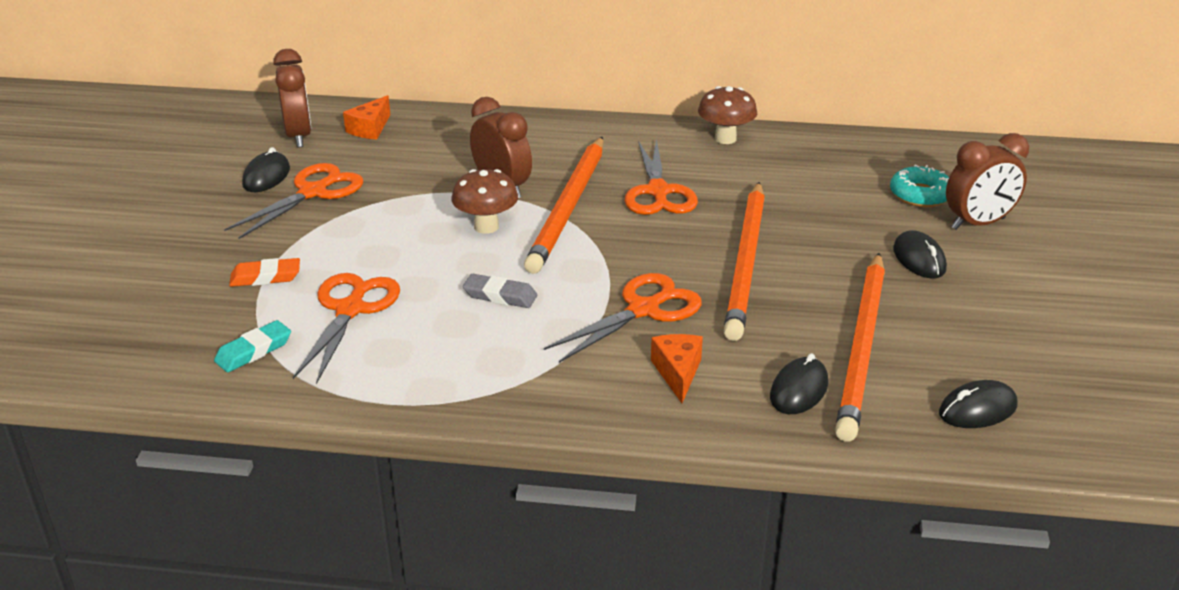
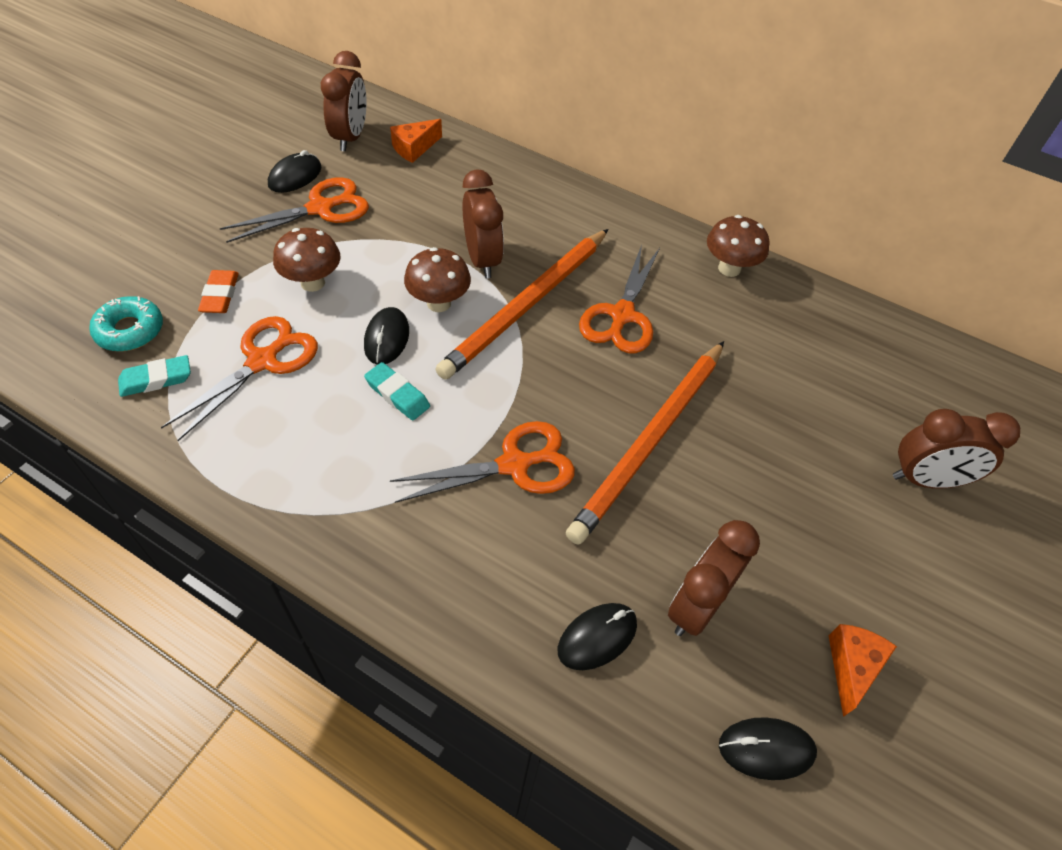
camera: 20 degrees right, 20 degrees up
orange eraser [229,258,300,287] -> orange eraser turned 75 degrees clockwise [198,270,239,313]
grey eraser [463,274,537,308] -> turquoise eraser [364,362,430,421]
orange cheese [651,334,703,403] -> orange cheese moved to [828,624,897,717]
orange pencil [835,253,885,442] -> brown clock [668,520,760,636]
turquoise donut [890,165,949,207] -> turquoise donut moved to [89,296,163,351]
black mouse [893,230,947,279] -> black mouse moved to [364,307,409,365]
none -> brown mushroom [273,228,340,292]

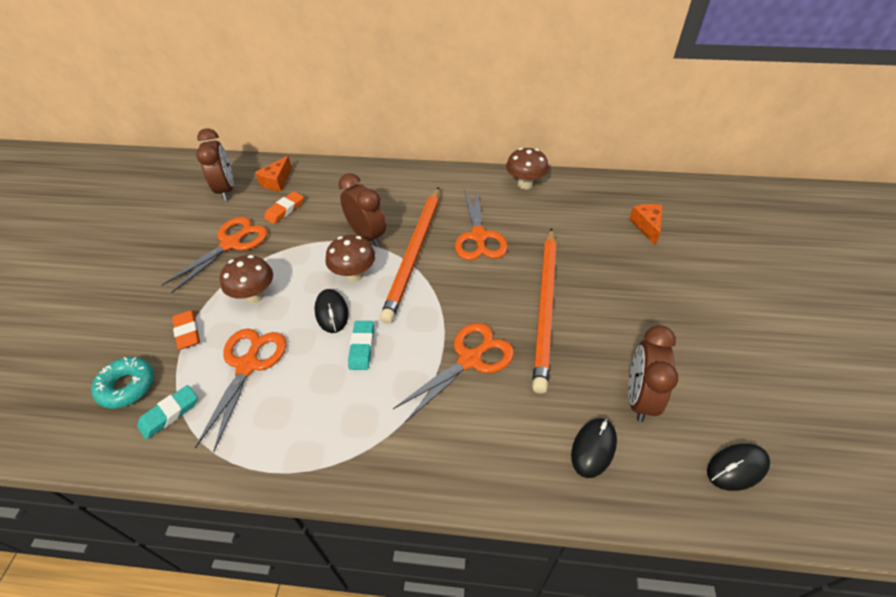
camera: 20 degrees left, 5 degrees down
black mouse [268,150,322,193] -> none
turquoise eraser [364,362,430,421] -> turquoise eraser turned 75 degrees clockwise [348,321,374,370]
orange cheese [828,624,897,717] -> orange cheese moved to [629,204,663,246]
brown clock [893,409,1020,489] -> none
none -> orange eraser [264,191,304,224]

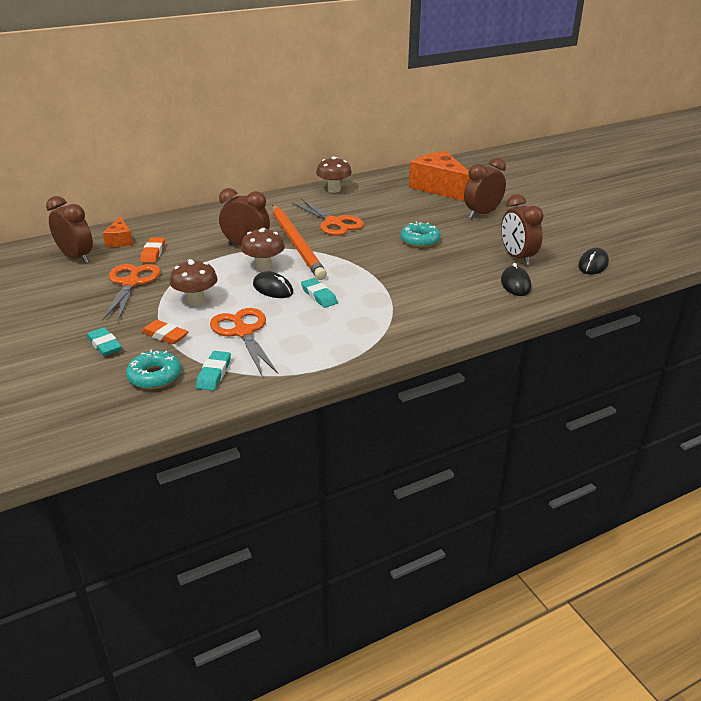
camera: 35 degrees left, 15 degrees down
orange scissors [393,323,514,422] -> none
orange pencil [532,228,556,394] -> turquoise donut [400,222,441,247]
orange cheese [629,204,663,246] -> orange cheese [409,151,469,201], size x2.07
none -> turquoise eraser [87,327,122,356]
none -> brown clock [464,158,506,218]

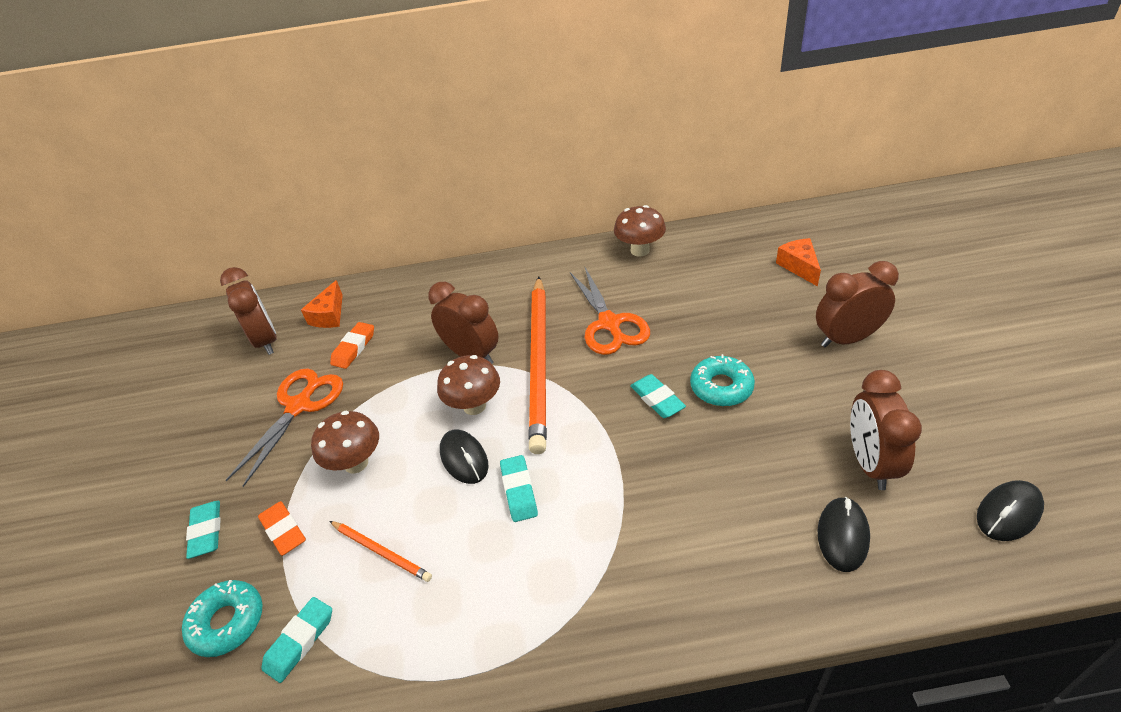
camera: 25 degrees right, 10 degrees up
orange scissors [210,308,278,376] -> orange pencil [330,521,432,582]
orange cheese [409,151,469,201] -> orange cheese [776,238,821,286], size x0.48
none -> turquoise eraser [630,374,686,418]

